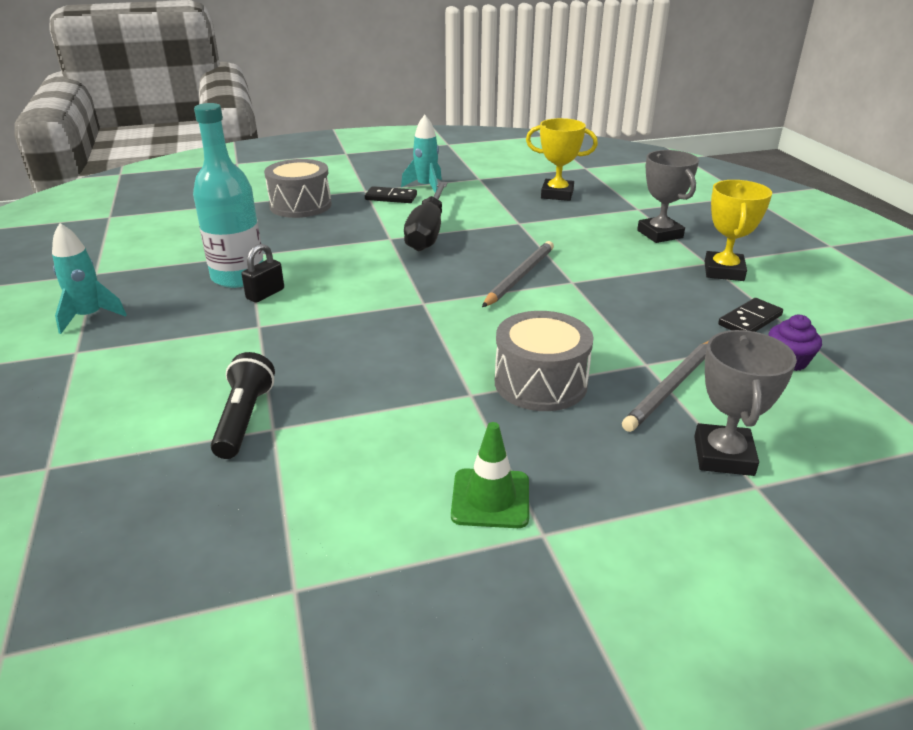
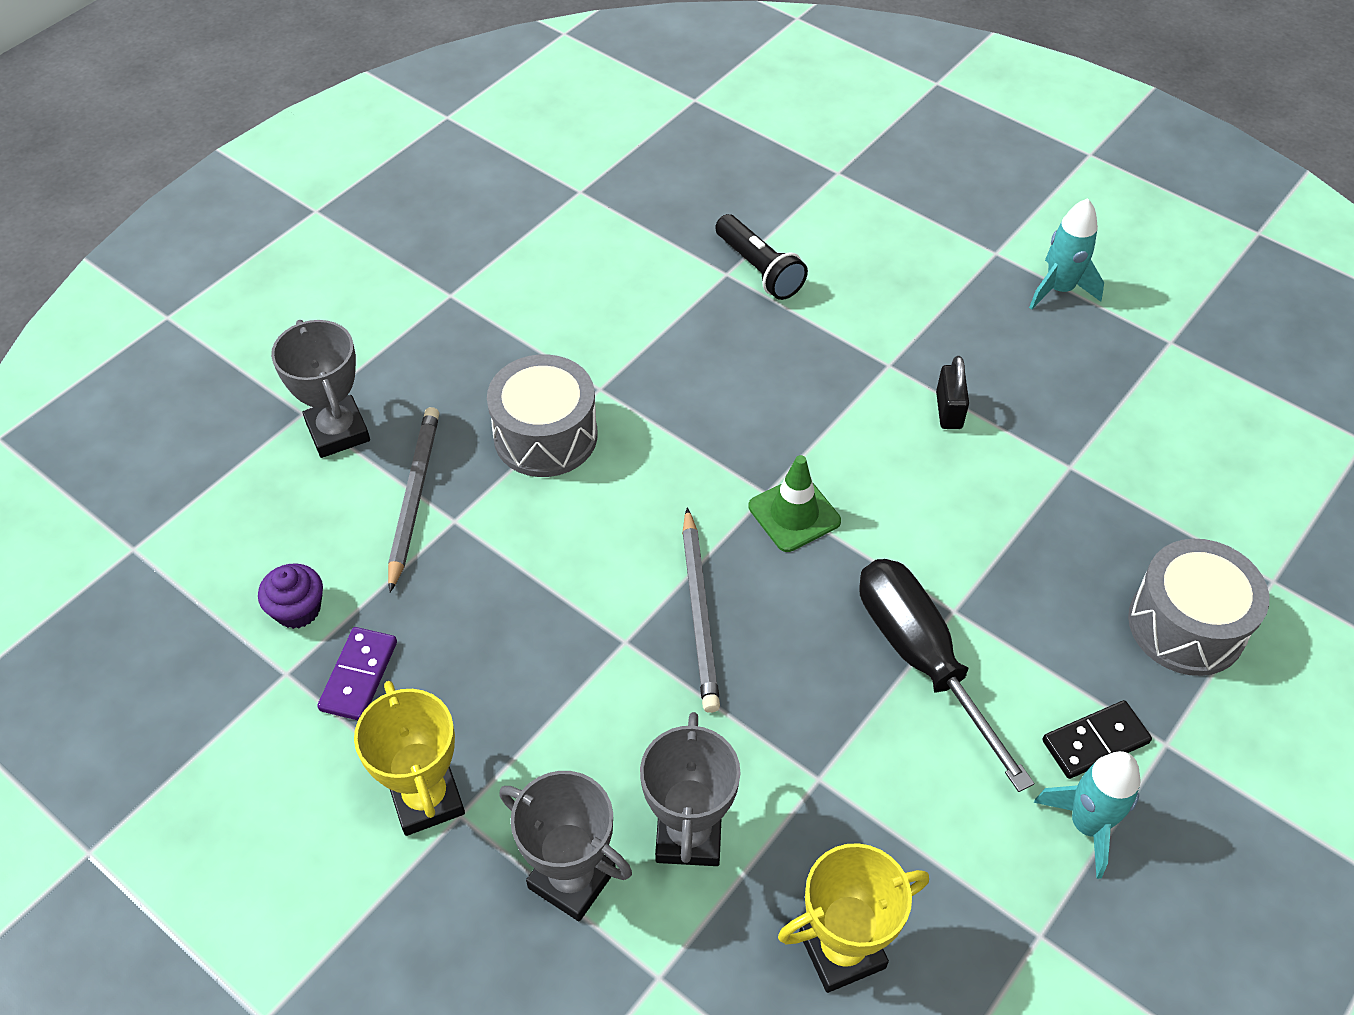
camera: 145 degrees right, 20 degrees up
turquoise bottle [193,103,264,288] -> none
green traffic cone [451,422,529,528] -> green traffic cone moved to [748,455,841,552]
black domino [718,298,783,332] -> purple domino [317,627,397,720]
none -> grey trophy [640,712,741,866]

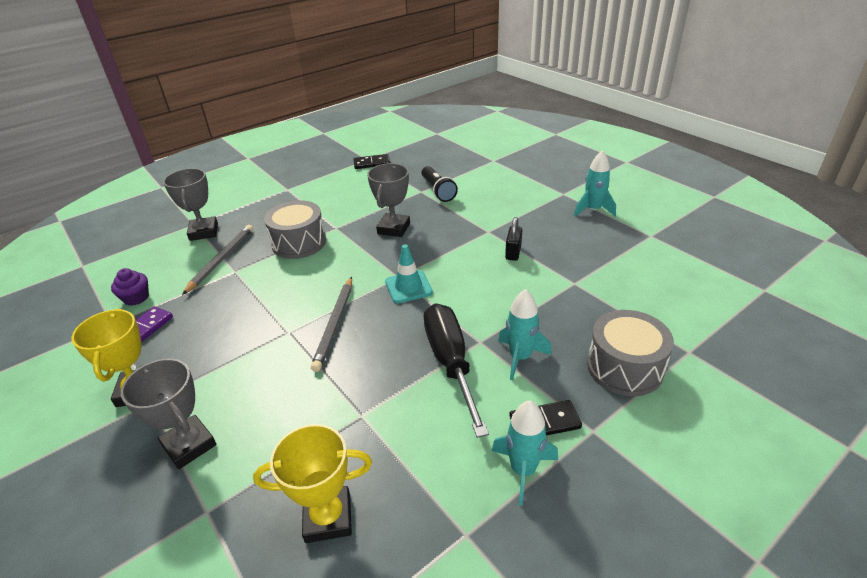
camera: 15 degrees right, 15 degrees down
grey trophy [640,712,741,866] -> grey trophy moved to [367,163,410,237]
green traffic cone [748,455,841,552] -> turquoise traffic cone [385,244,433,303]
none -> black domino [353,154,390,169]
none -> turquoise rocket [498,289,551,380]

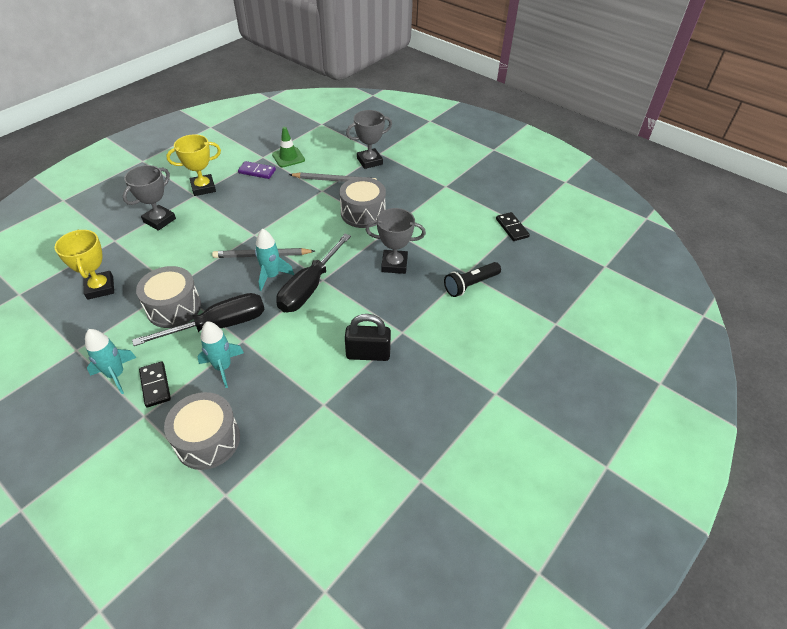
camera: 75 degrees right, 10 degrees up
purple cupcake [111,268,149,306] -> green traffic cone [272,127,305,168]
turquoise traffic cone [385,244,433,303] -> black screwdriver [276,234,351,312]
black padlock [505,217,522,261] -> black padlock [345,314,391,361], size x1.52
turquoise rocket [574,150,616,216] -> turquoise rocket moved to [255,229,294,291]
none -> grey drum [136,266,201,328]

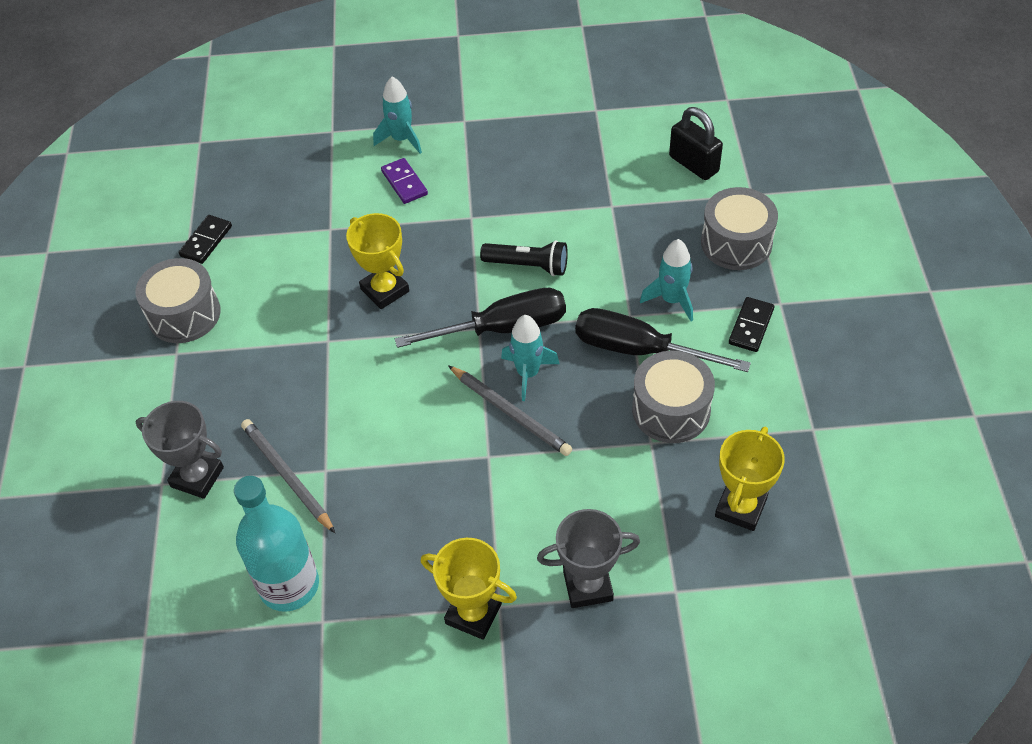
camera: 130 degrees left, 5 degrees up
turquoise rocket [85,329,137,394] -> turquoise rocket moved to [373,77,422,154]
purple domino [238,161,276,179] -> purple domino moved to [381,158,428,204]
green traffic cone [272,127,305,168] -> turquoise bottle [234,476,319,612]
grey drum [339,177,386,228] -> grey drum moved to [135,258,221,343]
black padlock [345,314,391,361] -> black padlock moved to [669,107,723,180]
grey trophy [366,208,426,274] -> yellow trophy [346,213,409,309]
black flashlight [444,262,501,297] -> black flashlight moved to [480,240,568,276]

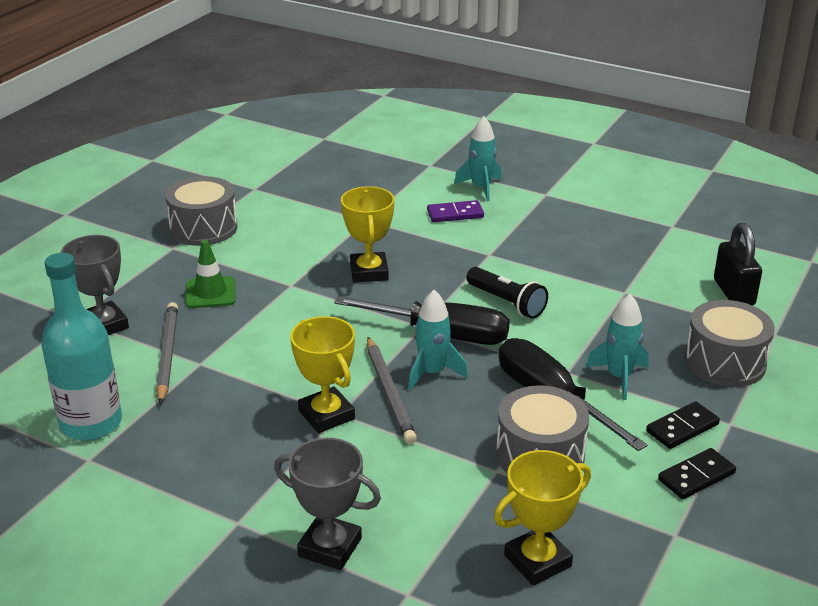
camera: 30 degrees right, 20 degrees down
black domino [179,215,232,264] -> black domino moved to [658,448,736,499]
purple domino [381,158,428,204] -> purple domino turned 75 degrees clockwise [427,200,484,222]
yellow trophy [421,538,517,640] -> yellow trophy moved to [290,316,355,433]
none -> green traffic cone [185,240,236,308]

